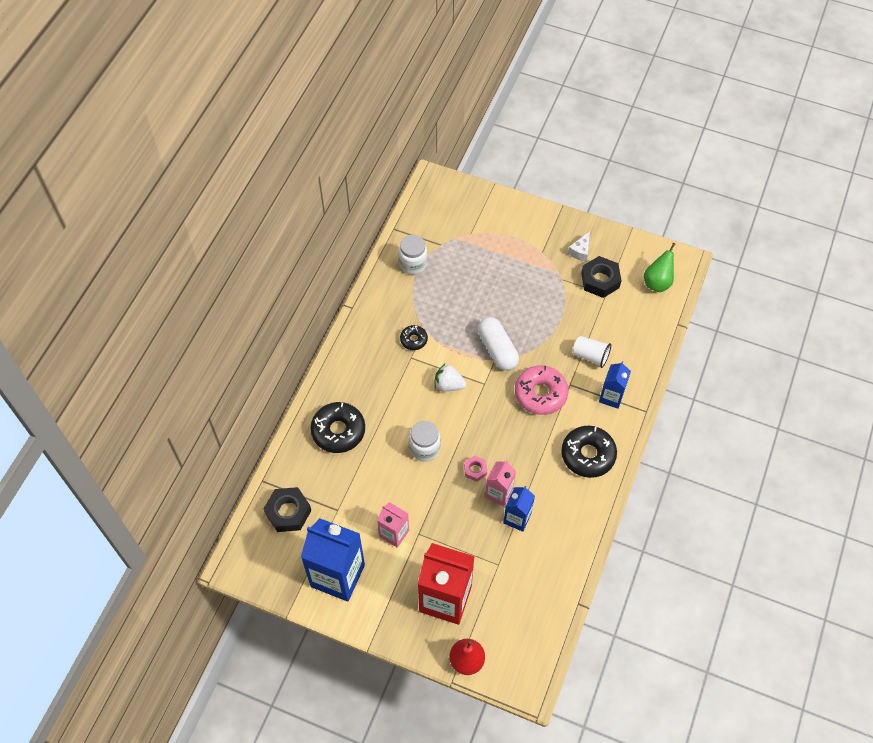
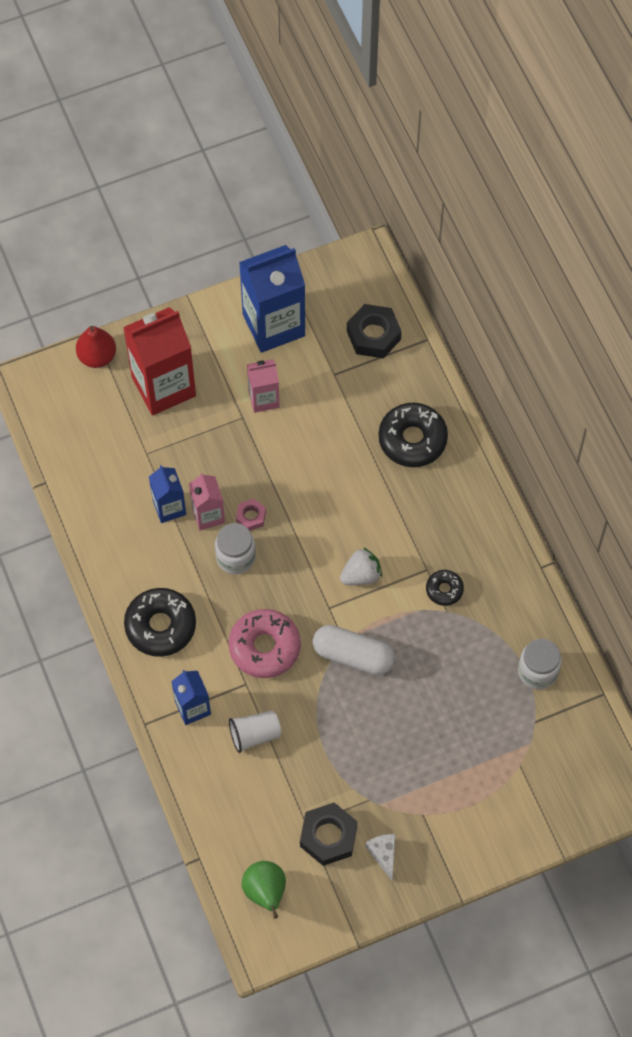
camera: 135 degrees right, 5 degrees up
white jar [409,421,441,462] -> white jar moved to [215,523,256,574]

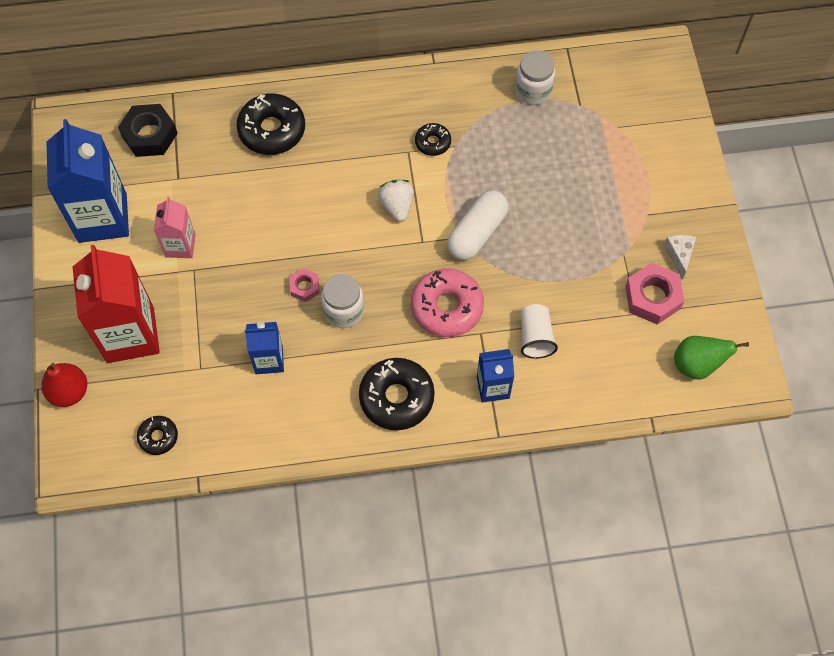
camera: 75 degrees left, 0 degrees up
pink carton [189,473,225,530] -> none
black nut [300,802,358,866] -> pink nut [625,263,684,325]
white cheese [366,834,395,880] -> white cheese turned 90 degrees clockwise [664,235,696,280]
none -> black donut [137,416,178,455]

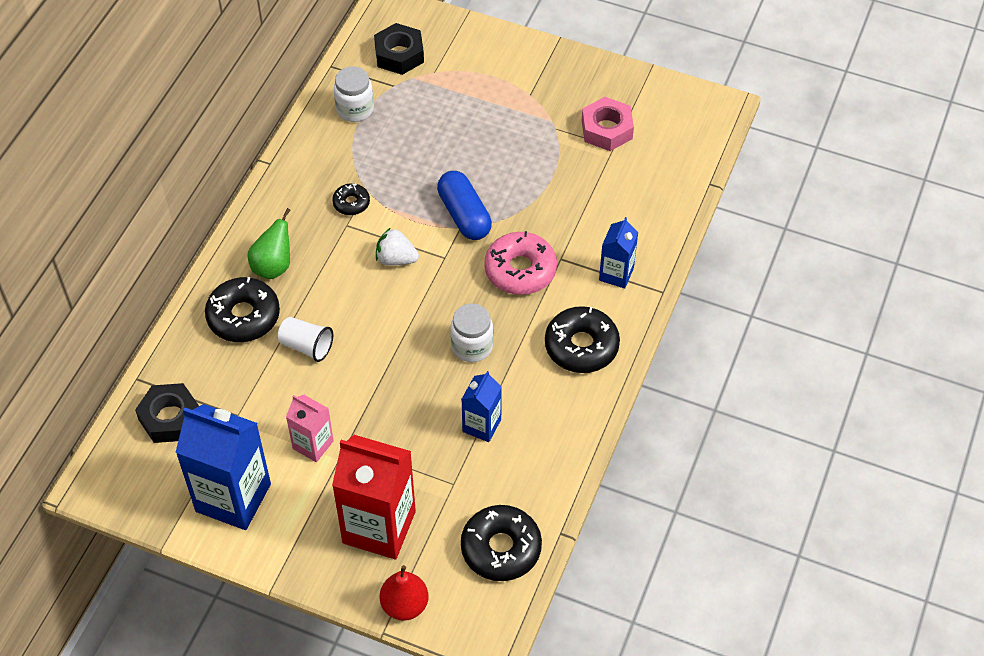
camera: 60 degrees left, 10 degrees down
black donut [137,416,178,455] -> black donut [461,505,542,581], size x1.88
pink nut [289,268,320,302] -> none
white capsule [447,190,509,261] -> blue capsule [437,171,492,240]
white cup [521,304,558,359] -> white cup moved to [278,317,333,362]
white cheese [664,235,696,280] -> none
green pear [674,336,749,380] -> green pear moved to [248,208,291,279]
none -> black nut [374,23,424,75]

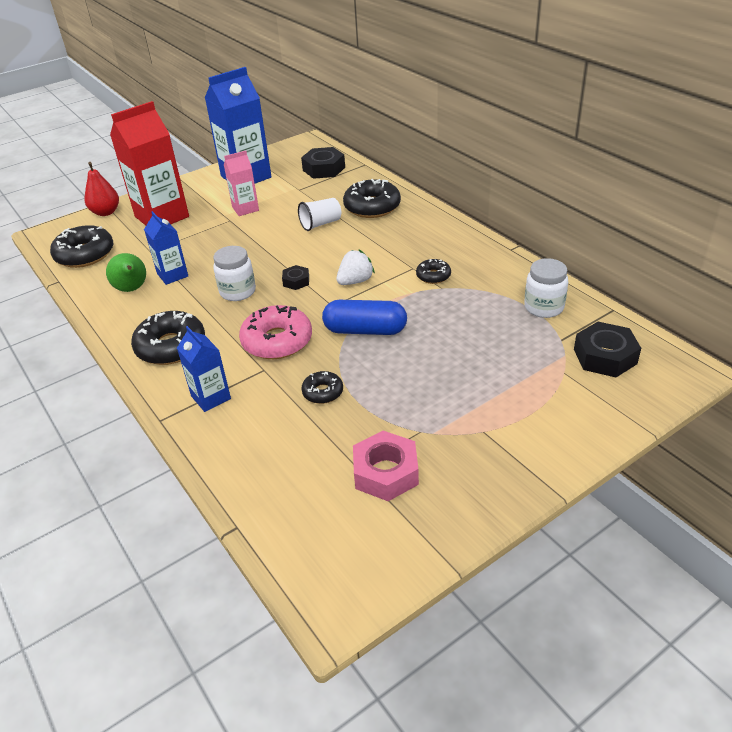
camera: 125 degrees right, 15 degrees down
green pear [248,208,291,279] -> green pear moved to [106,253,146,292]
none -> black nut [282,265,309,290]
none -> black donut [301,371,343,404]

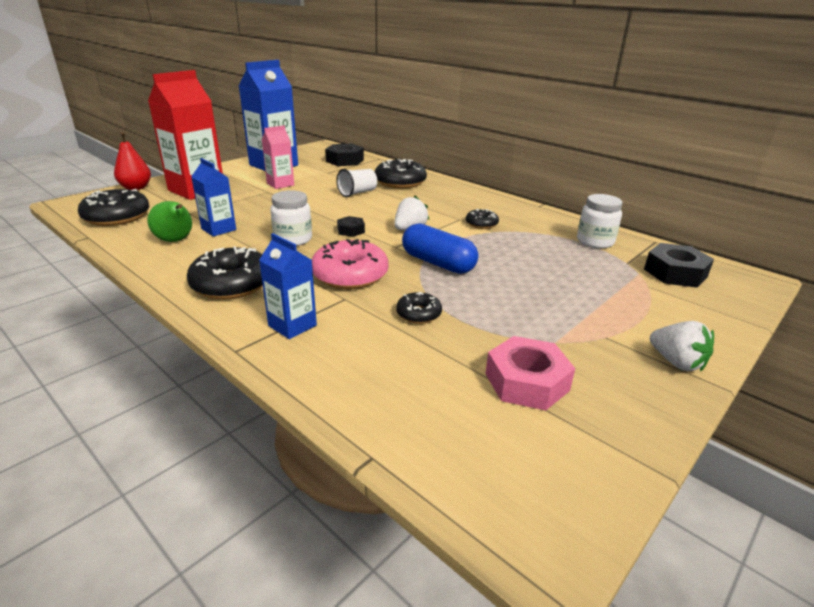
camera: 15 degrees left, 10 degrees down
blue capsule [322,300,407,335] -> blue capsule turned 45 degrees clockwise [402,223,478,274]
none -> white strawberry [650,321,714,372]

